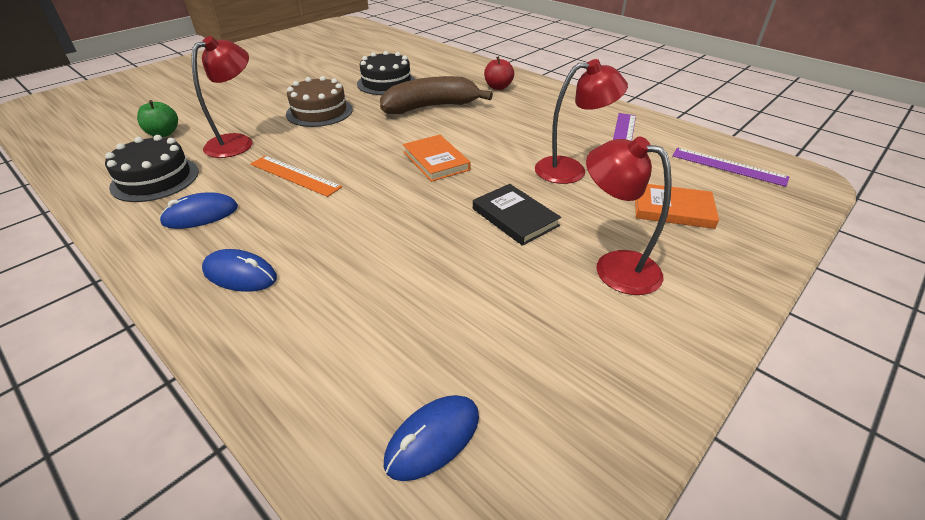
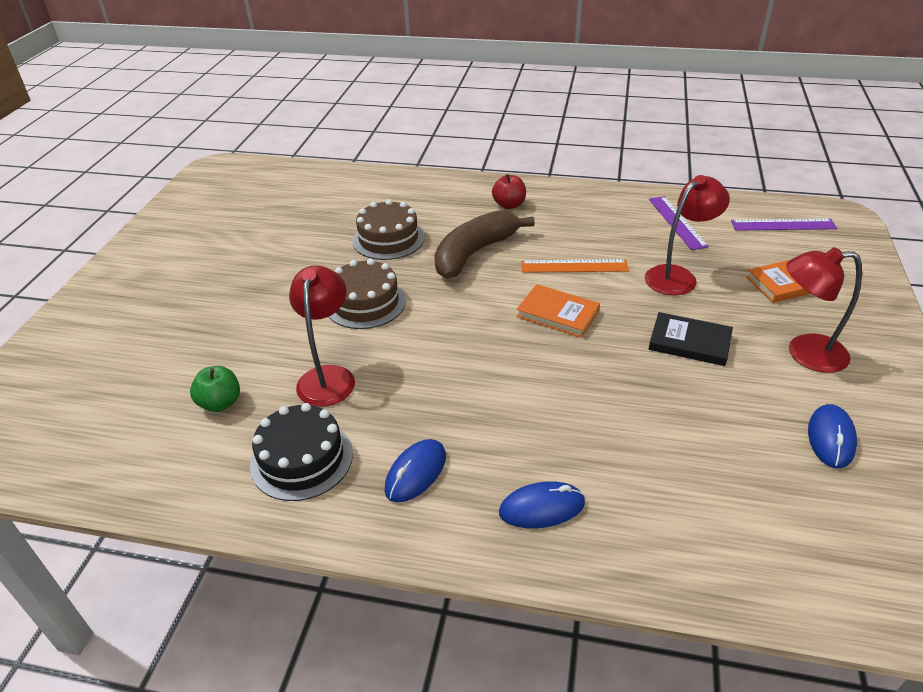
camera: 30 degrees left, 0 degrees up
orange ruler [250,155,342,197] -> orange ruler moved to [521,259,629,273]
black cake [357,51,415,95] -> brown cake [352,199,425,260]
blue mouse [384,395,479,481] -> blue mouse moved to [808,404,857,468]

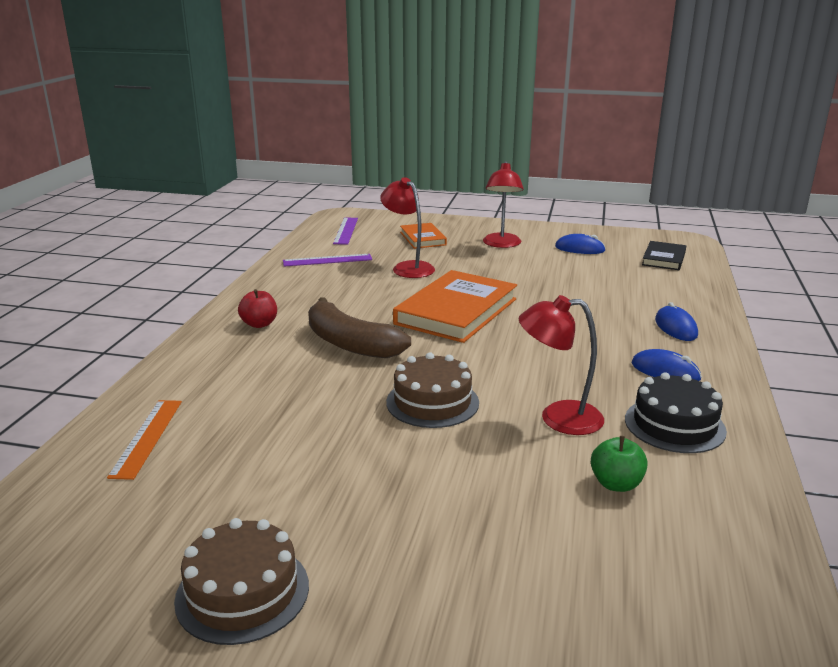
camera: 90 degrees left, 15 degrees down
brown cake [352,199,425,260] -> brown cake moved to [174,518,309,645]
orange book [516,284,600,338] -> orange book [393,270,517,343], size x1.86
orange ruler [521,259,629,273] -> orange ruler moved to [107,400,182,480]
black book [649,312,733,366] -> black book moved to [642,241,686,270]

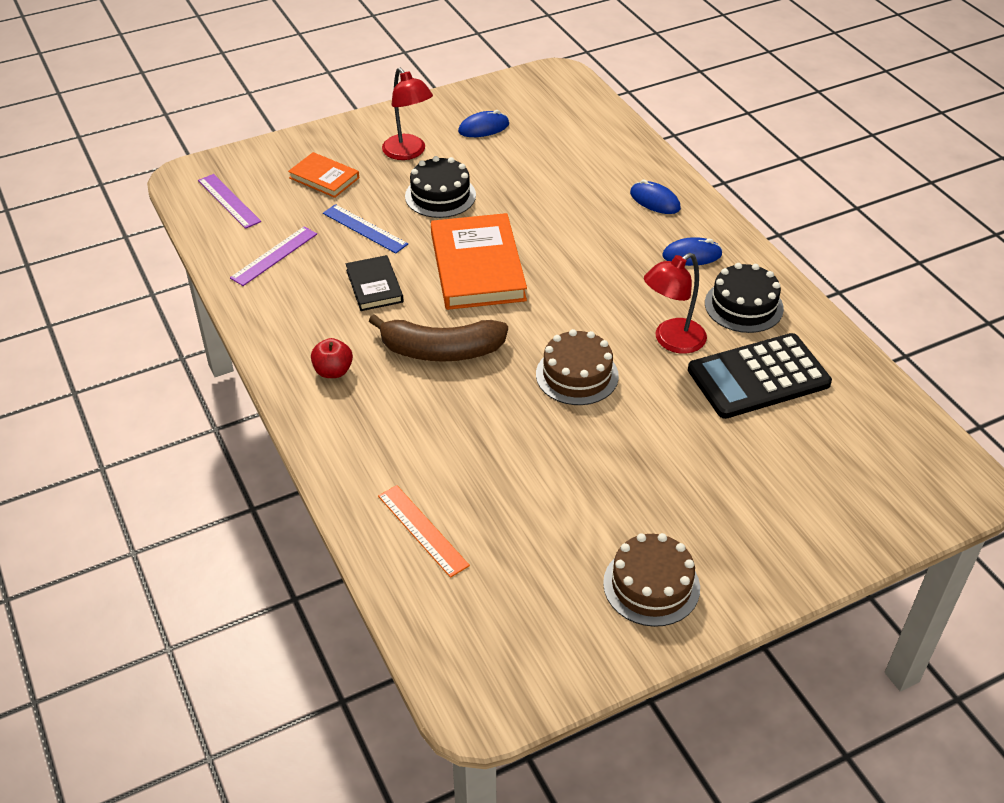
camera: 40 degrees left, 20 degrees up
red lamp [380,177,435,278] -> blue ruler [323,204,408,253]
green apple [591,436,648,492] -> black calculator [688,333,832,419]
black book [642,241,686,270] -> black book moved to [346,255,404,311]
none -> black cake [405,156,476,218]

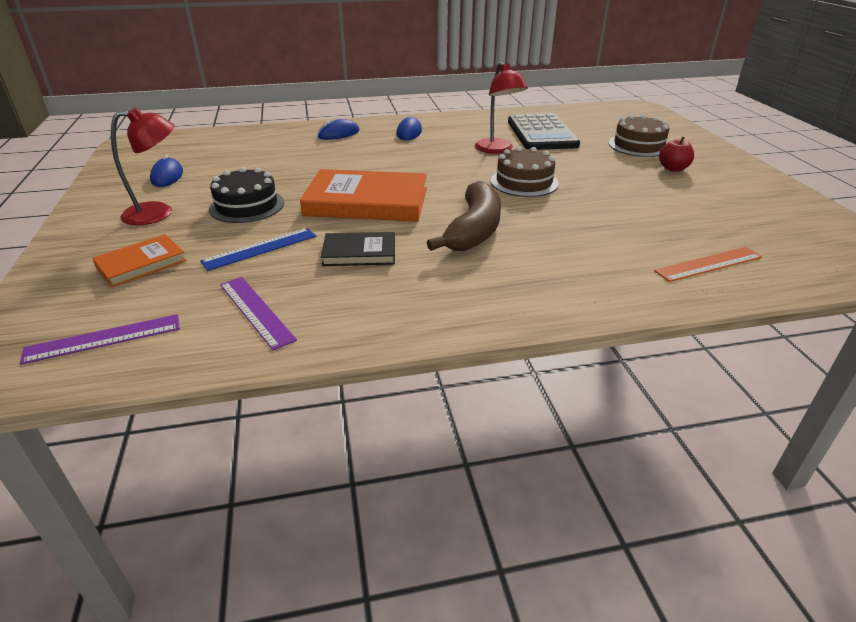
camera: 75 degrees left, 10 degrees down
red apple [311,338,353,378] -> red apple moved to [659,137,694,171]
brown cake [603,533,700,627] -> brown cake moved to [609,114,669,157]
black cake [705,263,784,333] -> none

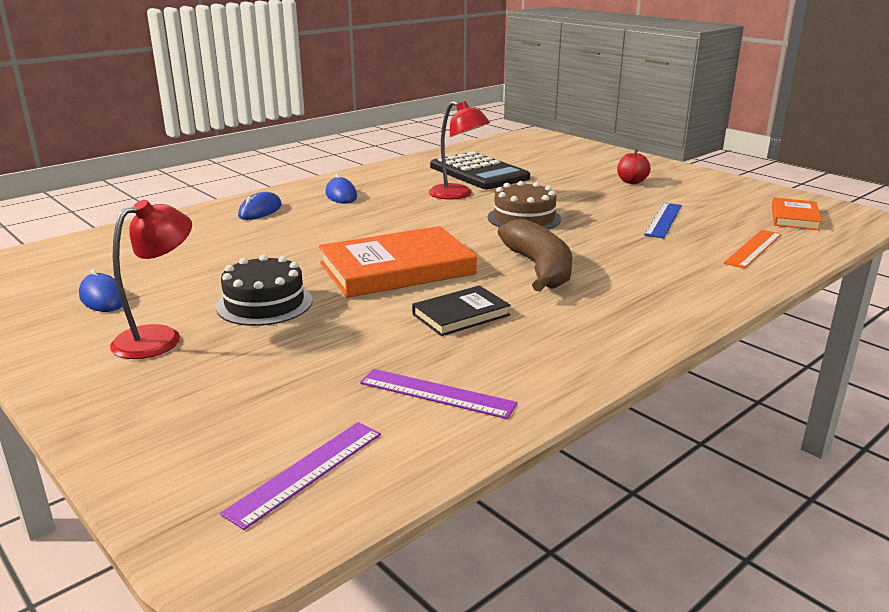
camera: 30 degrees left, 10 degrees down
orange book [92,234,187,287] -> orange book moved to [772,198,822,230]
blue ruler [200,228,316,271] -> blue ruler moved to [644,203,682,238]
brown cake [609,114,669,157] -> none

